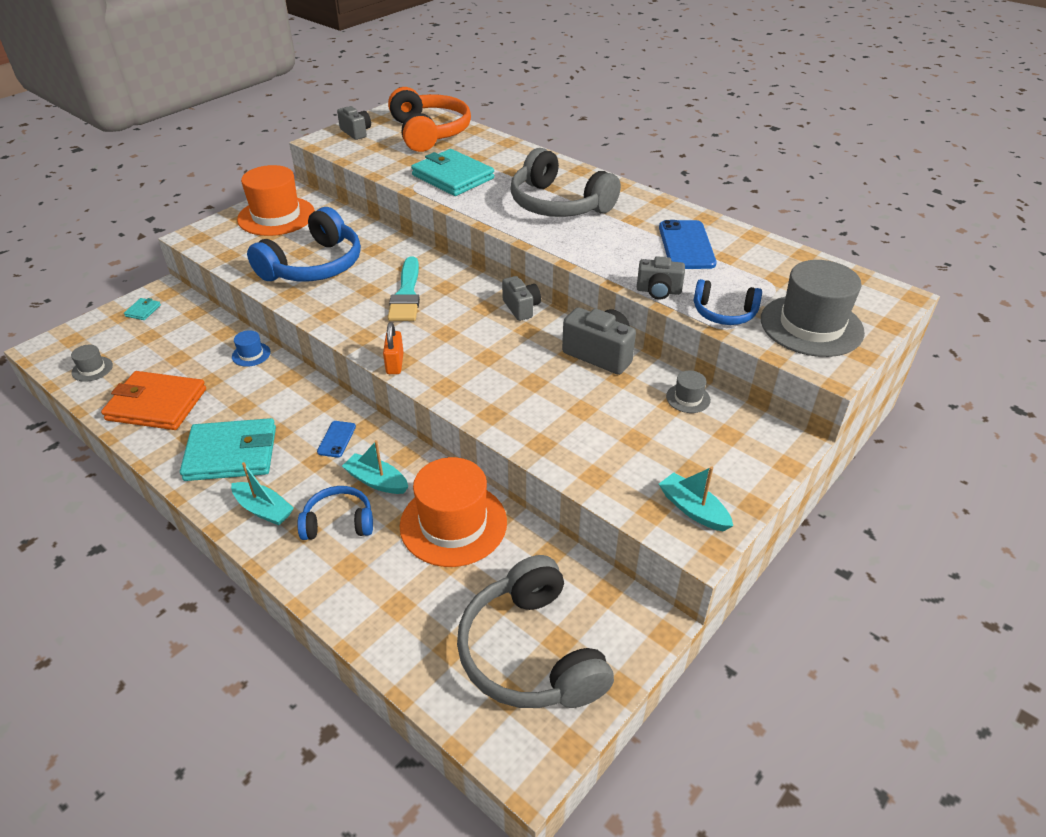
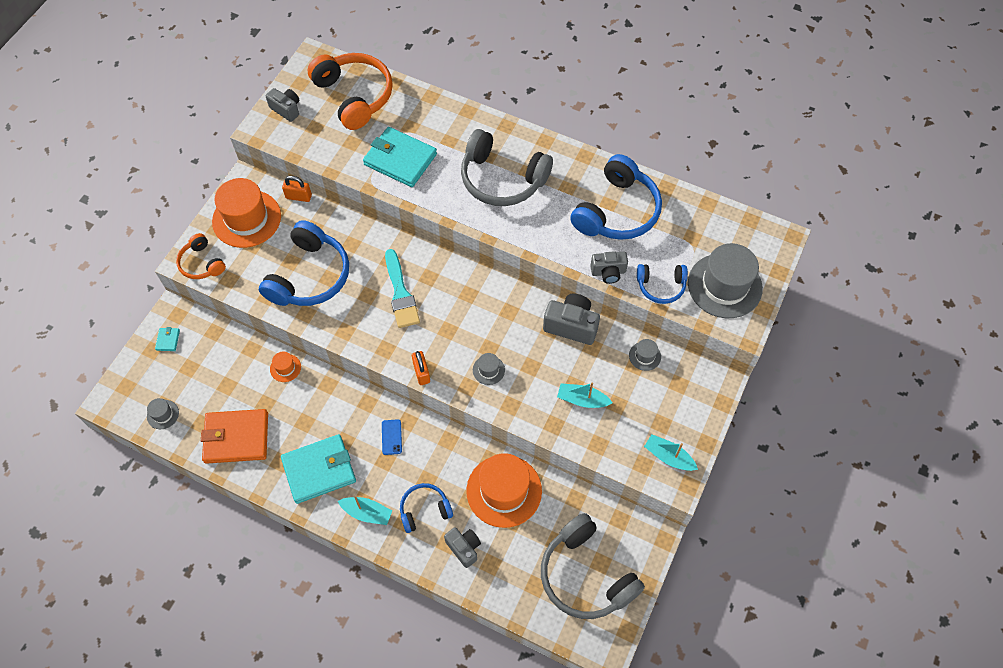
camera: 15 degrees left, 20 degrees up
blue hat [232,330,271,367] -> orange hat [270,352,301,382]
turquoise boat [342,440,408,494] -> turquoise boat moved to [557,382,613,408]
grey camera [502,276,541,321] -> grey camera moved to [444,527,481,568]
blue phone [659,220,717,269] -> blue headphones [570,154,662,240]
none -> orange headphones [176,233,226,279]
none -> orange padlock [282,176,312,202]
none -> grey hat [473,353,505,385]

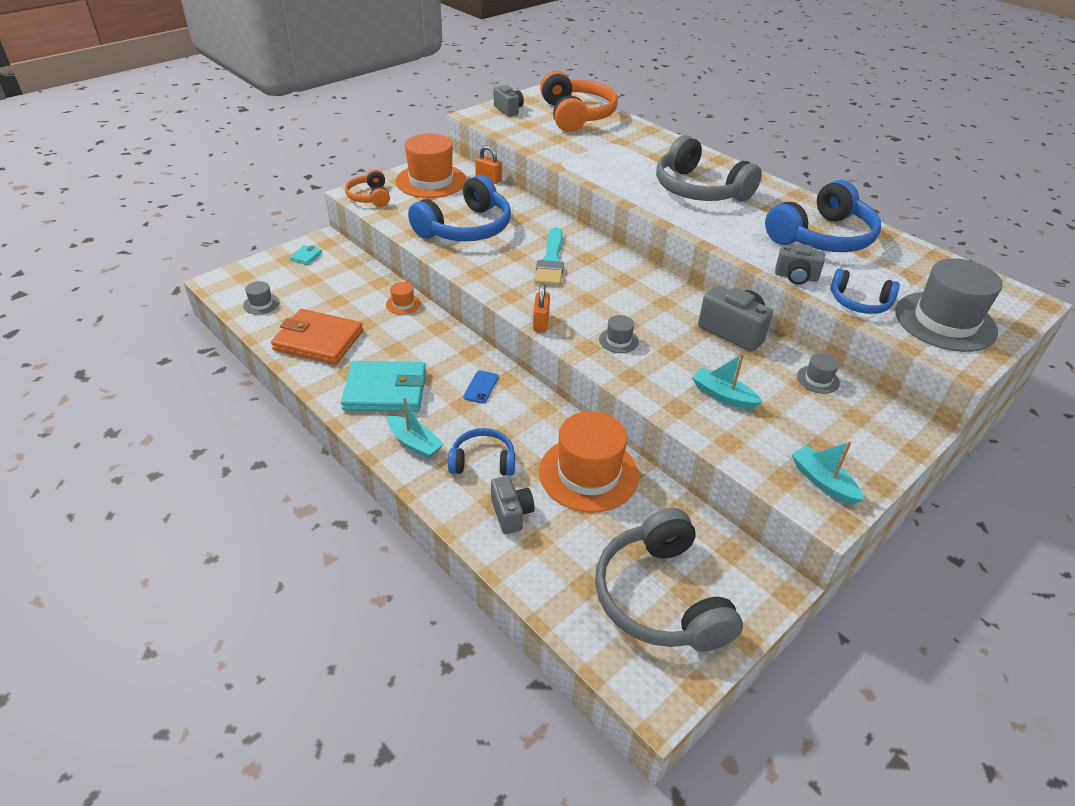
camera: 20 degrees right, 20 degrees down
turquoise wallet [363,127,437,187] -> none

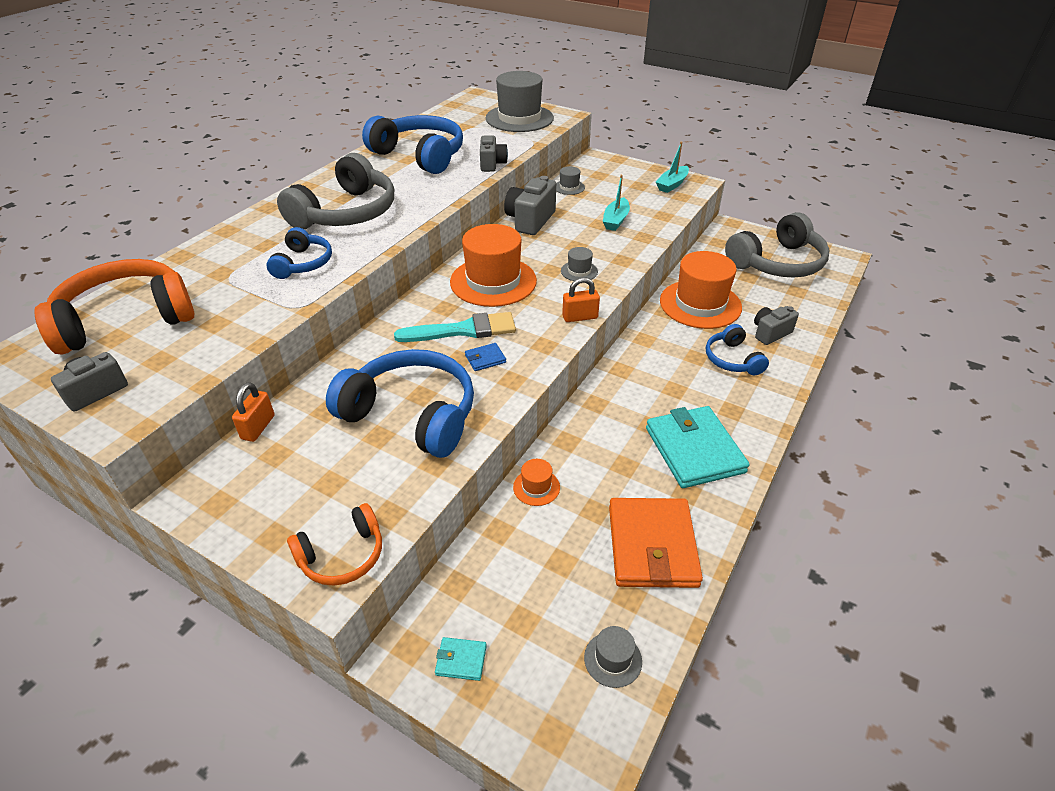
camera: 105 degrees left, 0 degrees up
turquoise boat [387,397,444,459] -> none
orange hat [396,133,466,198] -> orange hat moved to [450,224,537,307]
blue phone [463,370,499,404] -> none
blue headphones [830,269,900,314] -> blue headphones moved to [267,227,332,279]
none -> blue wallet [465,343,506,371]

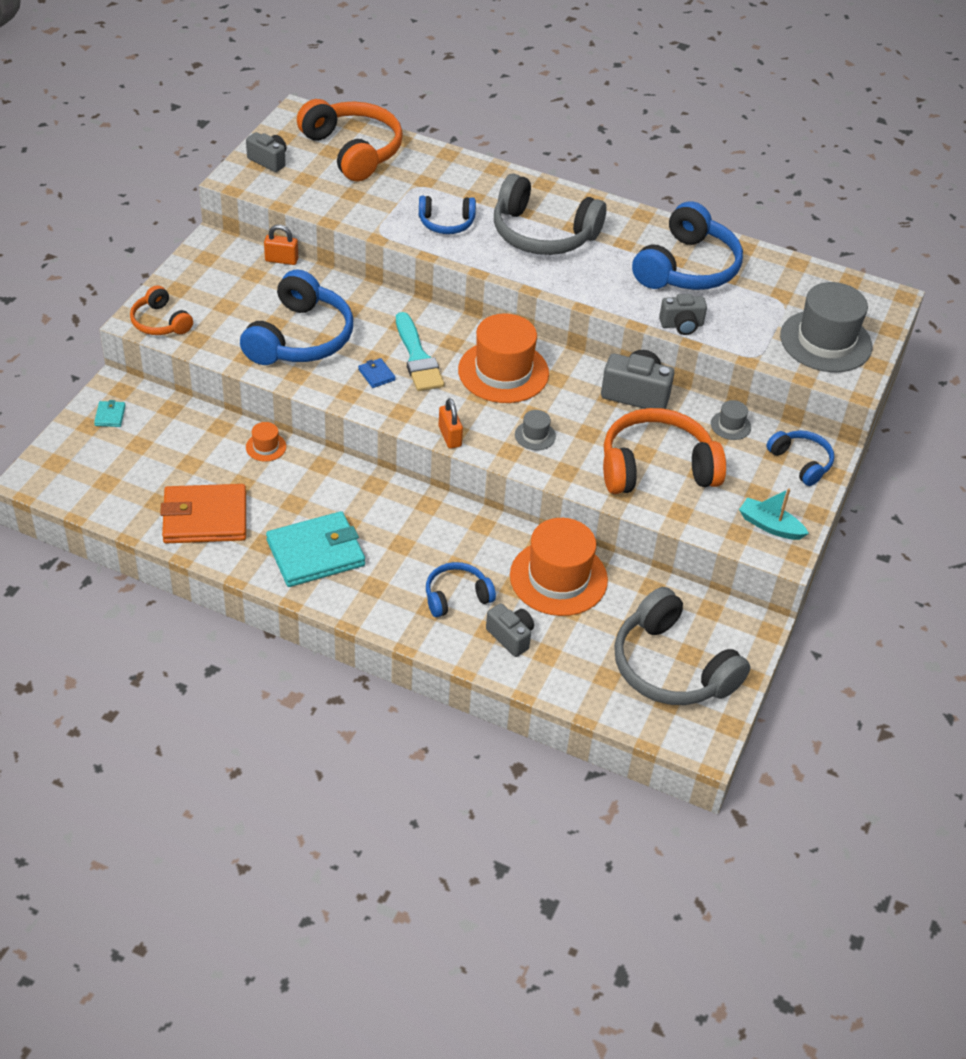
camera: 80 degrees right, 5 degrees up
grey hat [584,626,642,688] -> none
turquoise boat [603,175,630,231] -> orange headphones [603,408,726,494]
none -> blue headphones [766,430,834,486]

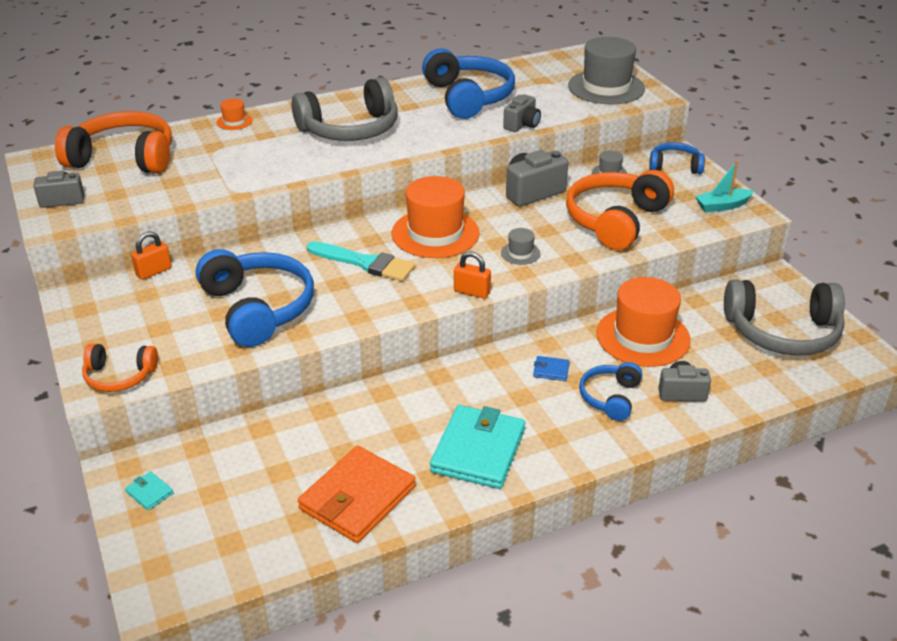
camera: 45 degrees left, 10 degrees down
orange hat [246,422,286,462] -> orange hat moved to [217,99,252,130]
blue wallet [358,358,396,388] -> blue wallet moved to [533,356,570,381]
blue headphones [419,196,476,234] -> none

